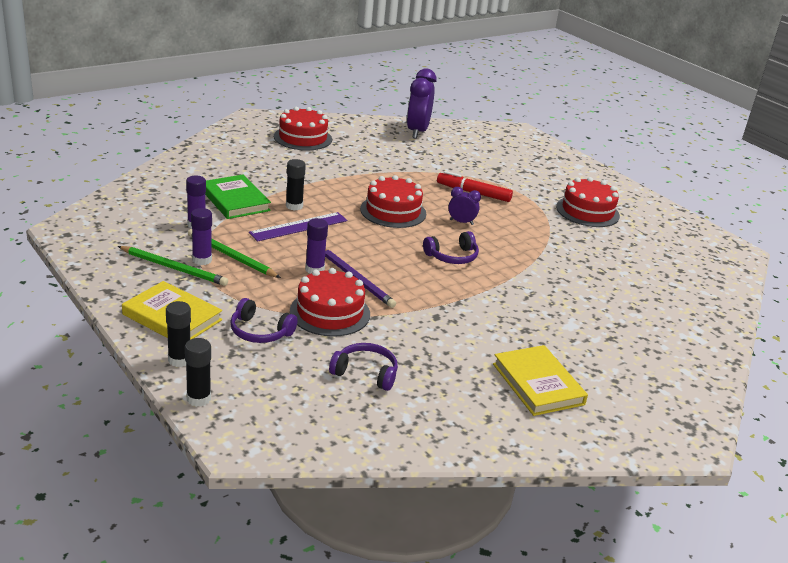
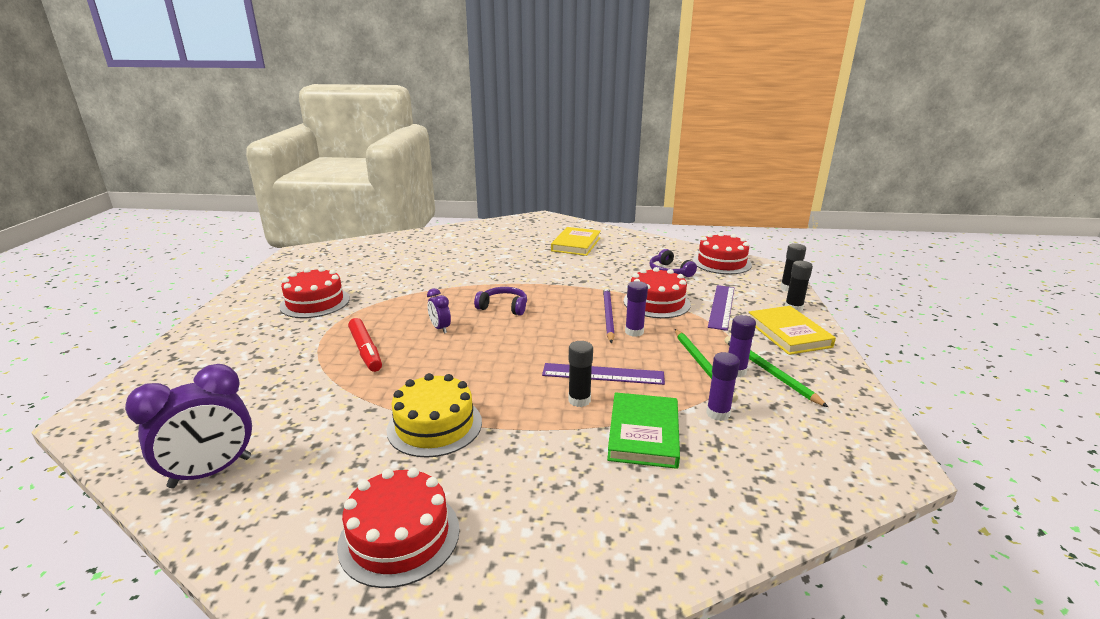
camera: 135 degrees left, 5 degrees down
purple headphones [230,298,298,343] -> purple ruler [708,285,734,331]
red cake [360,175,426,228] -> red cake moved to [693,232,752,274]
none -> yellow cake [387,373,482,458]

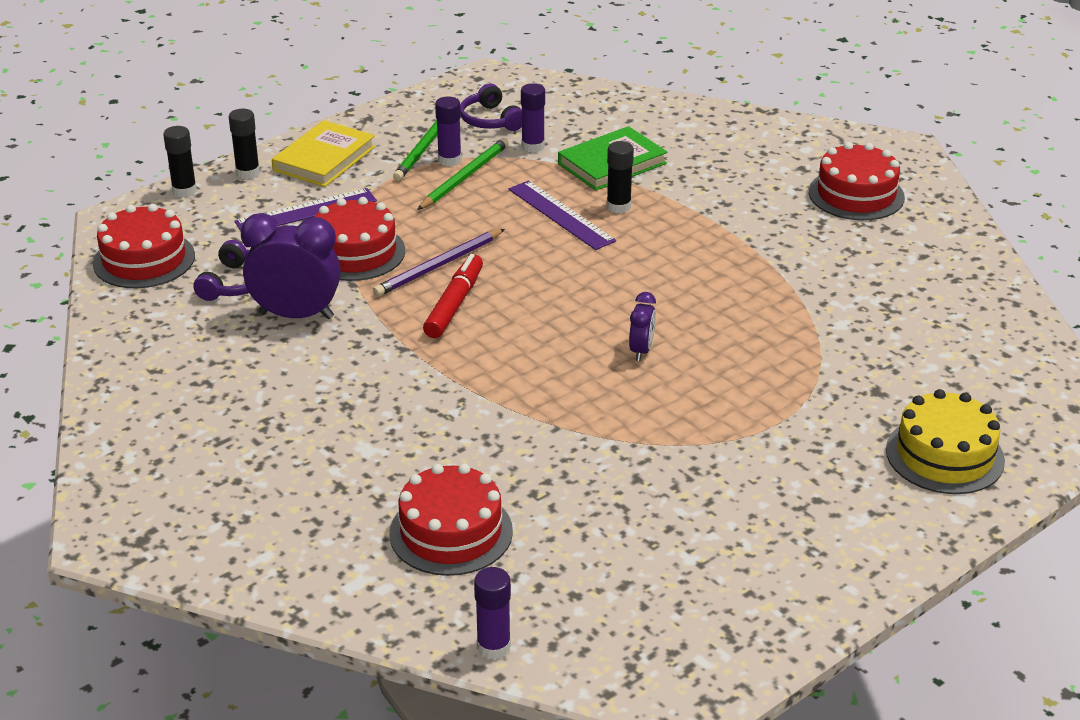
camera: 135 degrees left, 10 degrees up
purple clock [125,364,252,488] -> purple clock moved to [241,213,341,319]
red cake [279,267,350,318] -> red cake moved to [390,463,513,576]
red marker [348,318,382,372] -> red marker moved to [423,254,483,338]
yellow cake [387,373,482,458] -> yellow cake moved to [886,389,1005,494]
purple headphones [474,287,527,316] -> purple headphones moved to [460,84,522,131]
yellow book [551,227,601,256] -> none
purple glue stick [625,281,648,337] -> purple glue stick moved to [474,567,511,660]

